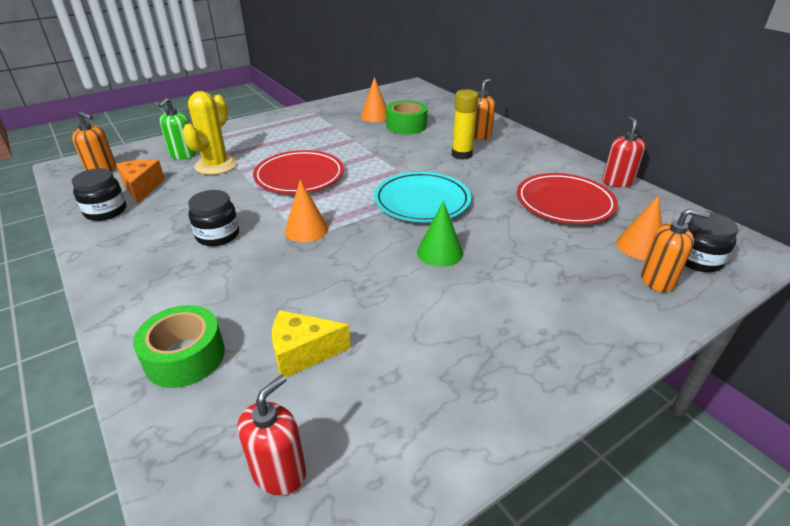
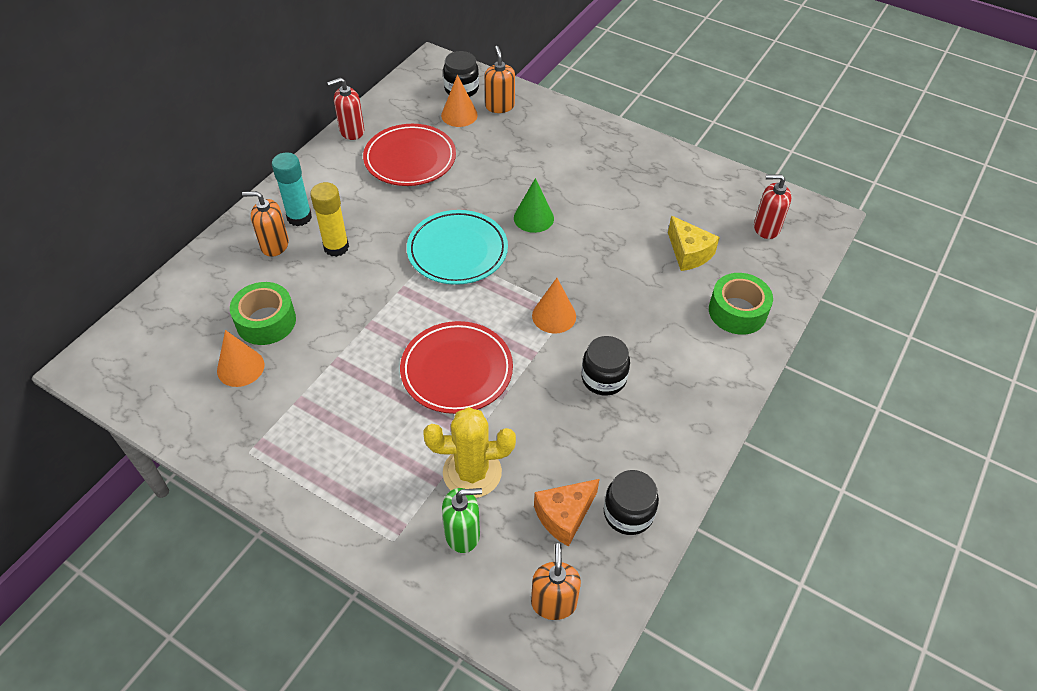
camera: 115 degrees left, 15 degrees up
none -> turquoise glue stick [272,152,312,226]

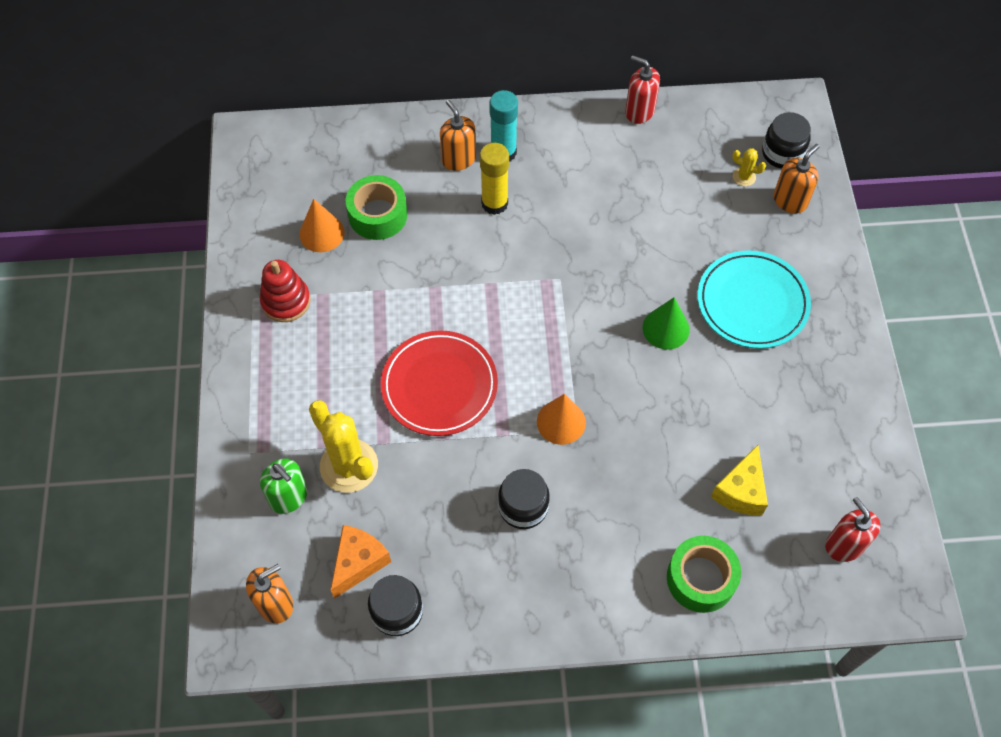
camera: 55 degrees right, 10 degrees up
red plate [363,124,456,186] -> none
turquoise plate [407,210,508,285] -> turquoise plate moved to [697,250,811,349]
orange cone [441,75,478,127] -> yellow cactus [732,149,766,186]
orange cheese [534,479,599,547] -> orange cheese turned 105 degrees clockwise [330,525,391,599]
none -> red stacking toy [260,260,311,322]

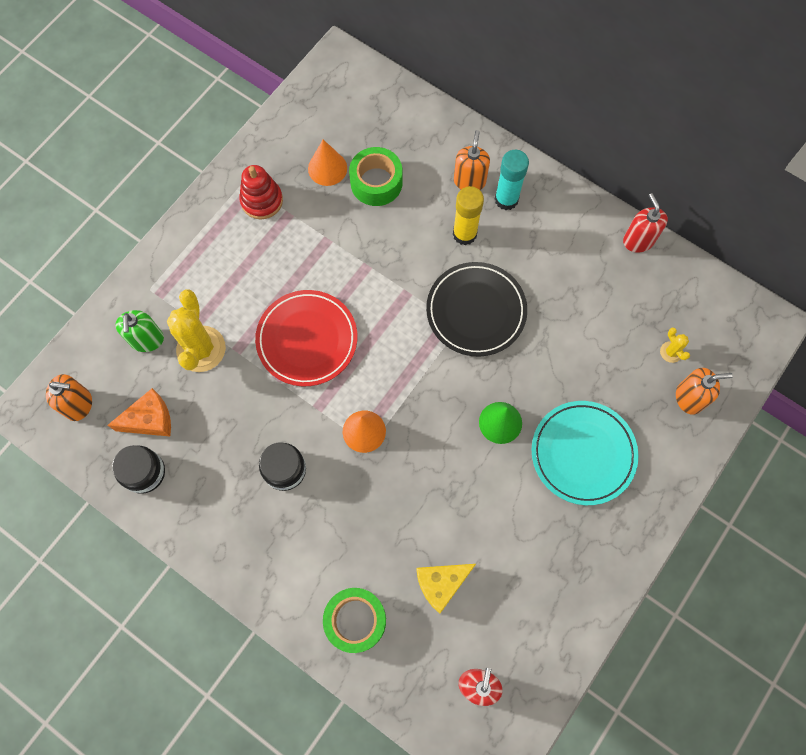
camera: 40 degrees right, 10 degrees up
black jar [762,112,811,169] -> none
none -> black plate [426,262,527,357]

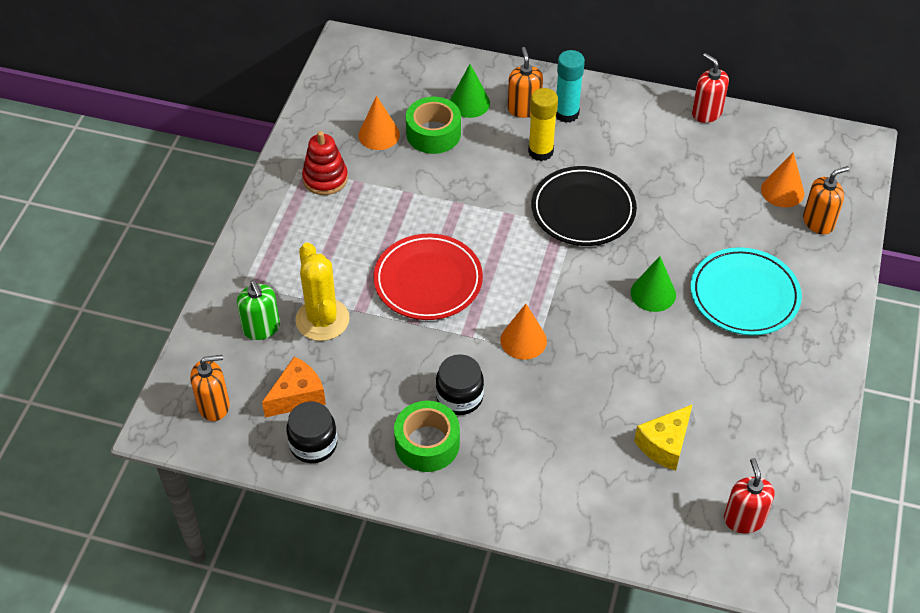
camera: 20 degrees left, 20 degrees down
green tape [323,588,386,653] -> green tape moved to [394,401,460,472]
yellow cactus [660,328,690,363] -> orange cone [761,152,804,207]
none -> green cone [450,64,490,118]

